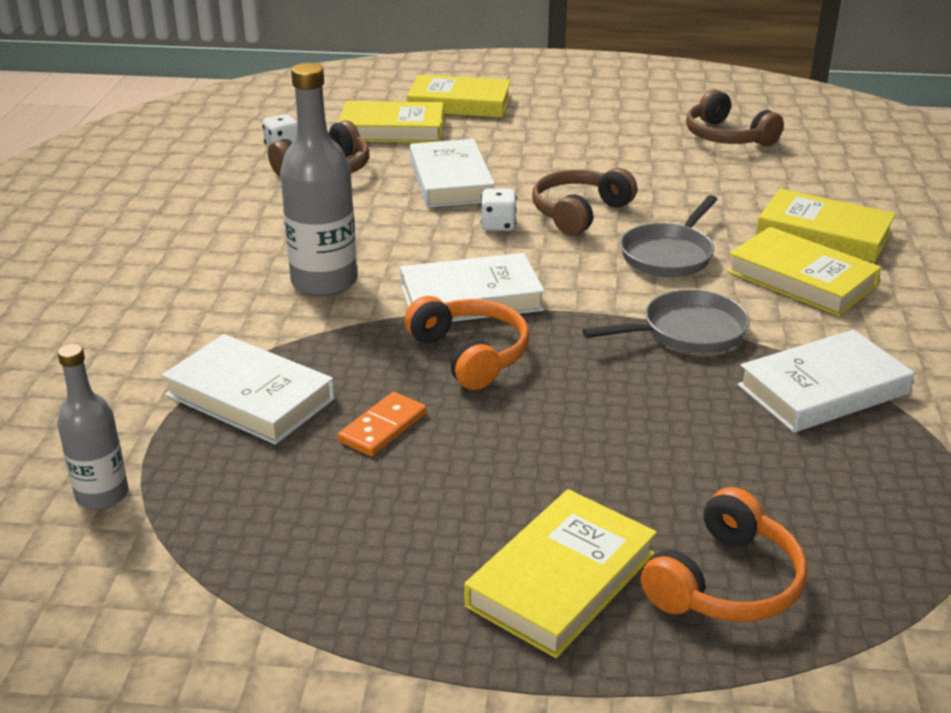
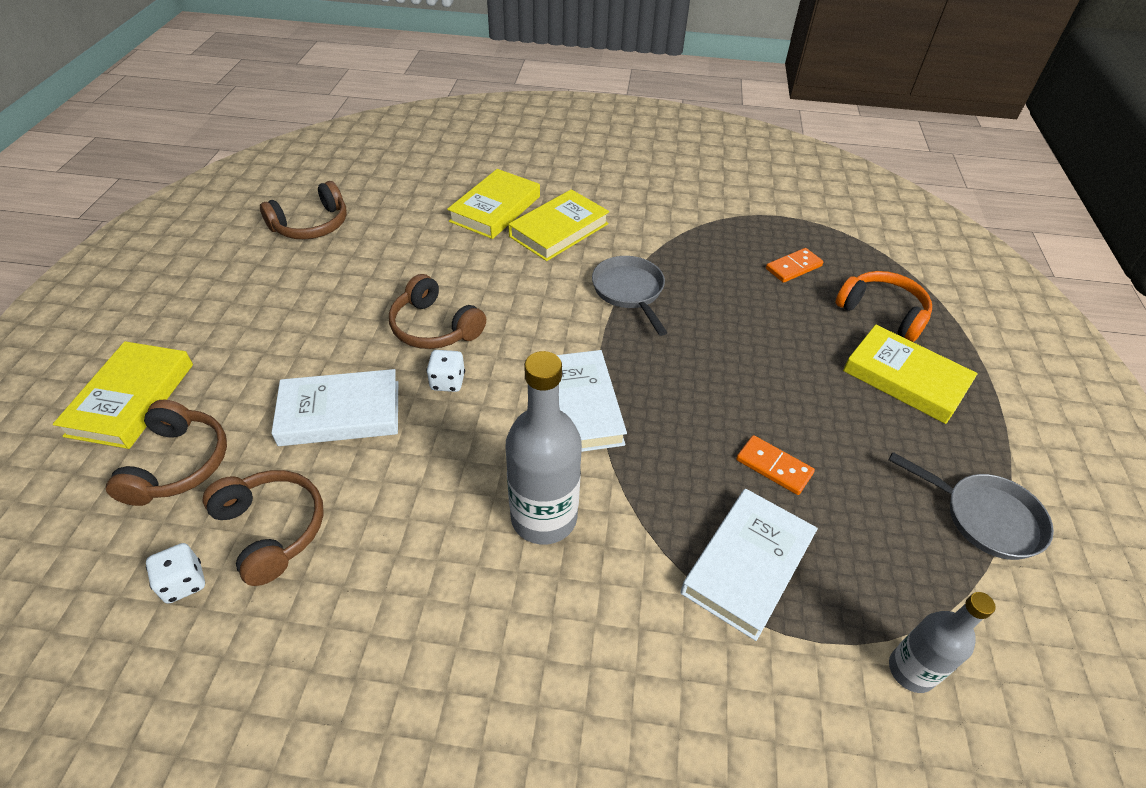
camera: 90 degrees left, 15 degrees up
yellow book [338,101,444,143] -> brown headphones [106,400,227,506]
orange headphones [404,296,530,390] -> none
grey pan [620,195,718,277] -> grey pan moved to [889,452,1054,560]
white book [738,330,915,433] -> none
none -> orange domino [766,248,823,283]

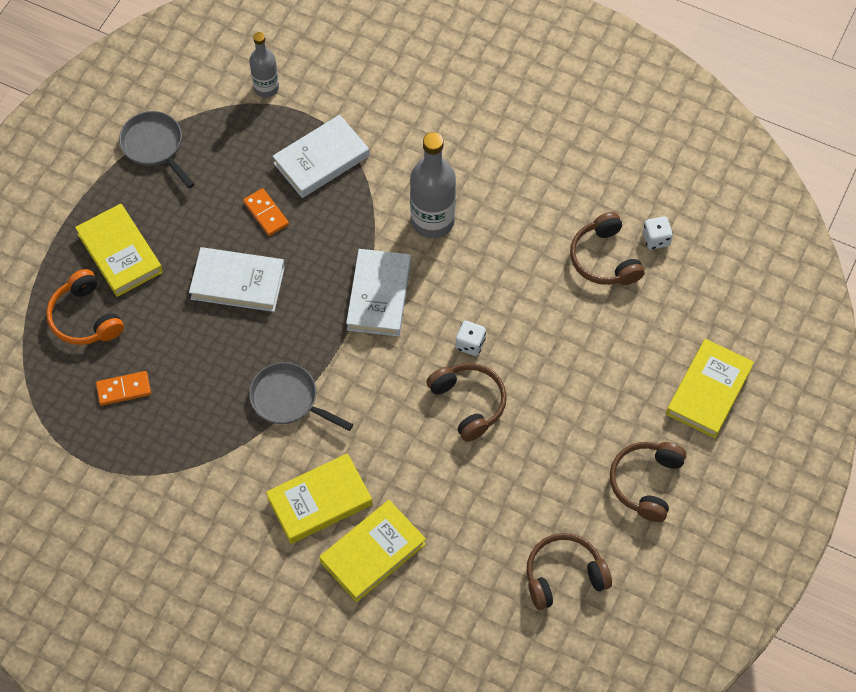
camera: 160 degrees left, 15 degrees up
brown headphones [106,400,227,506] -> brown headphones moved to [610,442,686,522]
white book [271,369,398,446] -> white book moved to [189,247,285,312]
grey pan [592,256,668,336] -> grey pan turned 120 degrees clockwise [249,362,354,431]

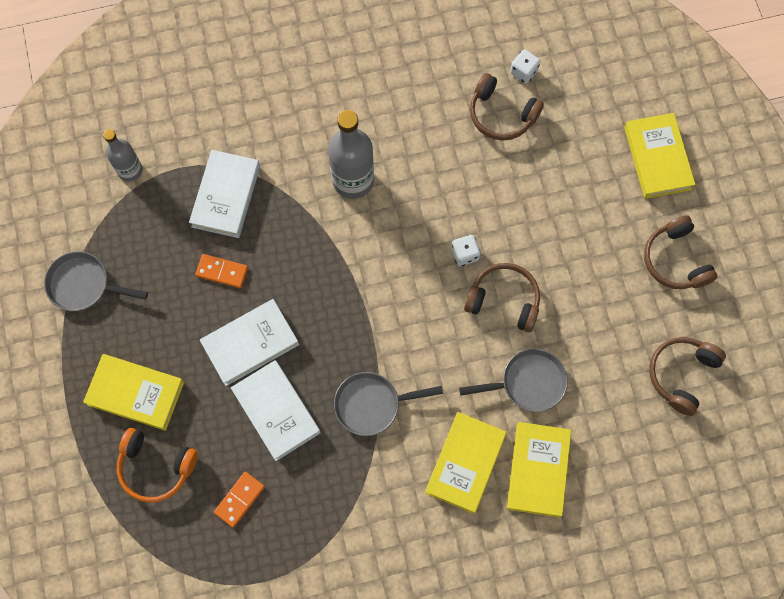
camera: 40 degrees left, 10 degrees up
white book [346,249,411,336] -> white book moved to [231,360,321,461]
none -> grey pan [459,348,568,412]

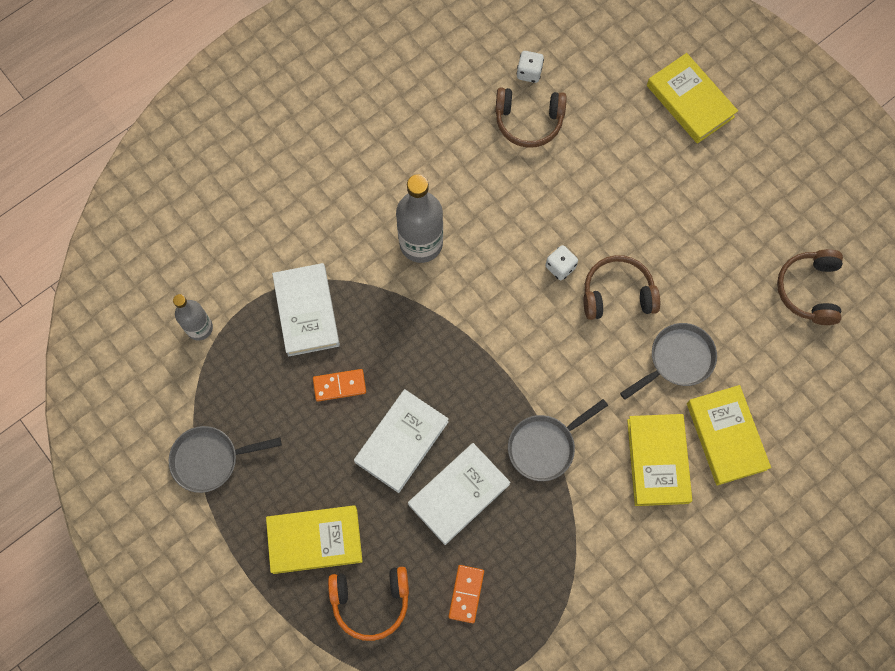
camera: 25 degrees left, 0 degrees up
white book [231,360,321,461] -> white book turned 75 degrees counterclockwise [408,443,511,545]
brown headphones [644,215,718,289] -> none

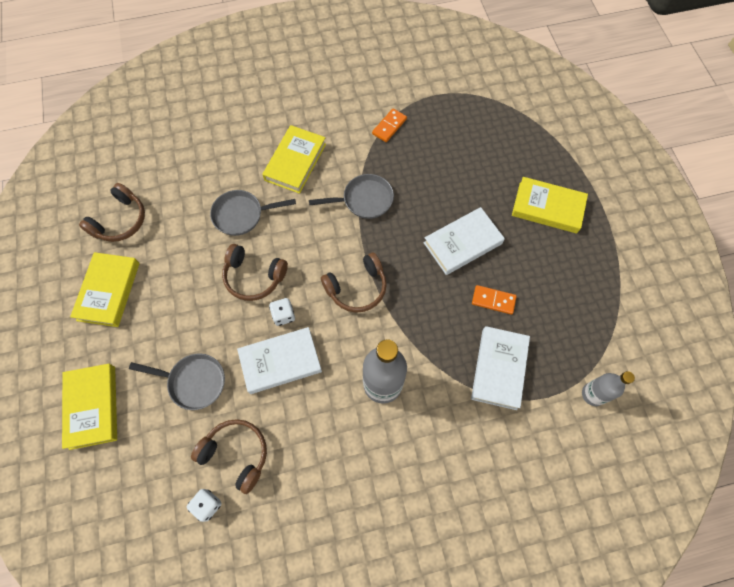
camera: 155 degrees left, 5 degrees down
grey pan [168,426,282,493] -> grey pan moved to [129,353,225,410]
orange headphones [328,567,409,641] -> none
white book [408,443,511,545] -> white book moved to [237,327,322,394]
orange domino [448,565,484,623] -> orange domino moved to [372,109,407,142]
yellow book [687,385,771,485] -> yellow book moved to [70,252,139,327]
none -> brown headphones [321,252,387,313]

